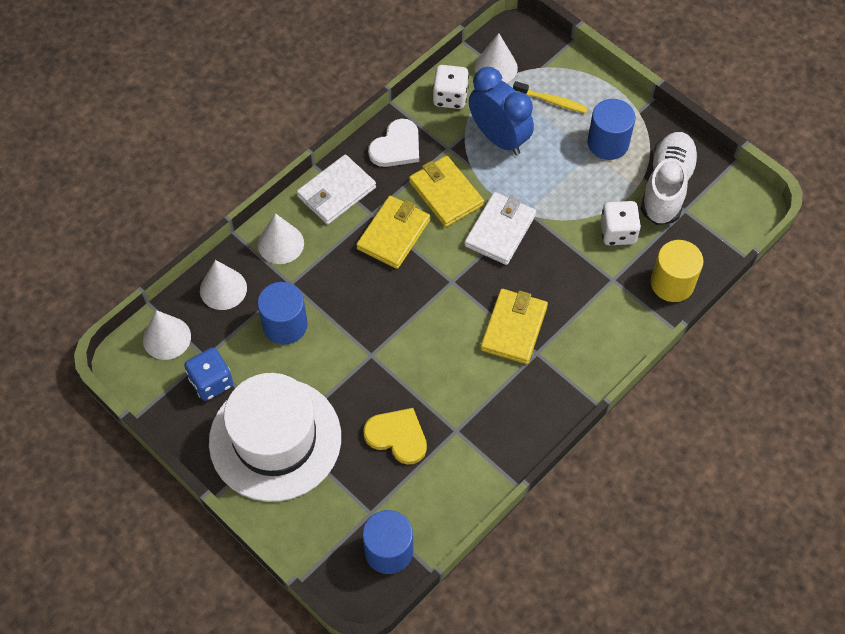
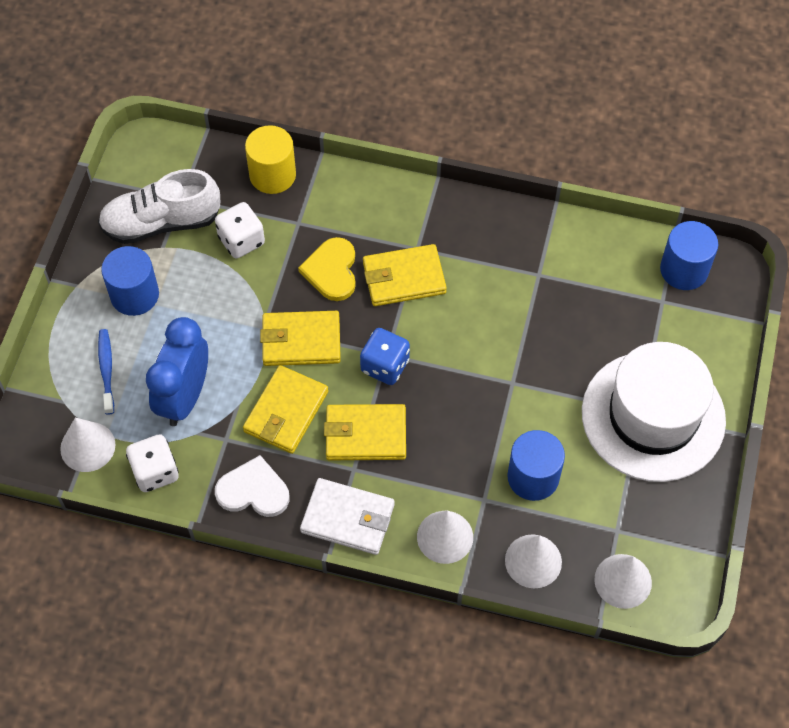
camera: 120 degrees left, 0 degrees up
blue dice [184,348,233,401] -> blue dice moved to [360,328,410,385]
yellow heart [363,408,427,465] -> yellow heart moved to [298,237,356,301]
white wallet [465,192,536,265] -> yellow wallet [260,311,341,366]
yellow toothbrush [513,81,588,113] -> blue toothbrush [98,329,114,415]

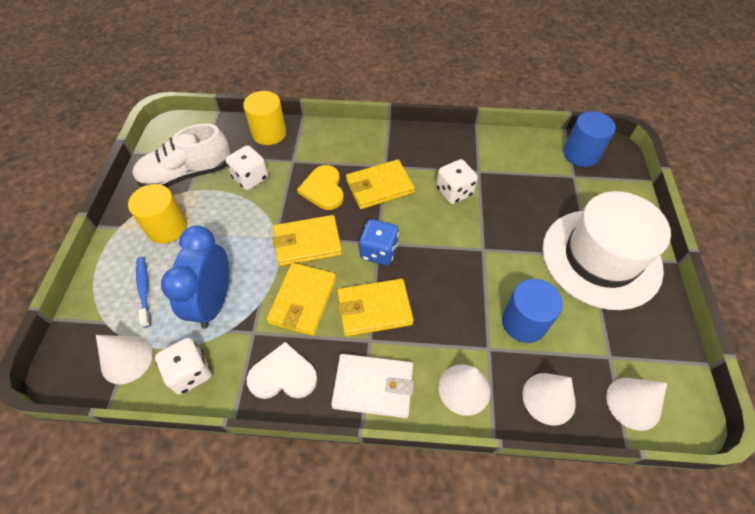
camera: 10 degrees left, 5 degrees down
blue cylinder [101,246,159,316] -> yellow cylinder [128,184,187,244]
none -> white dice [436,159,478,204]

